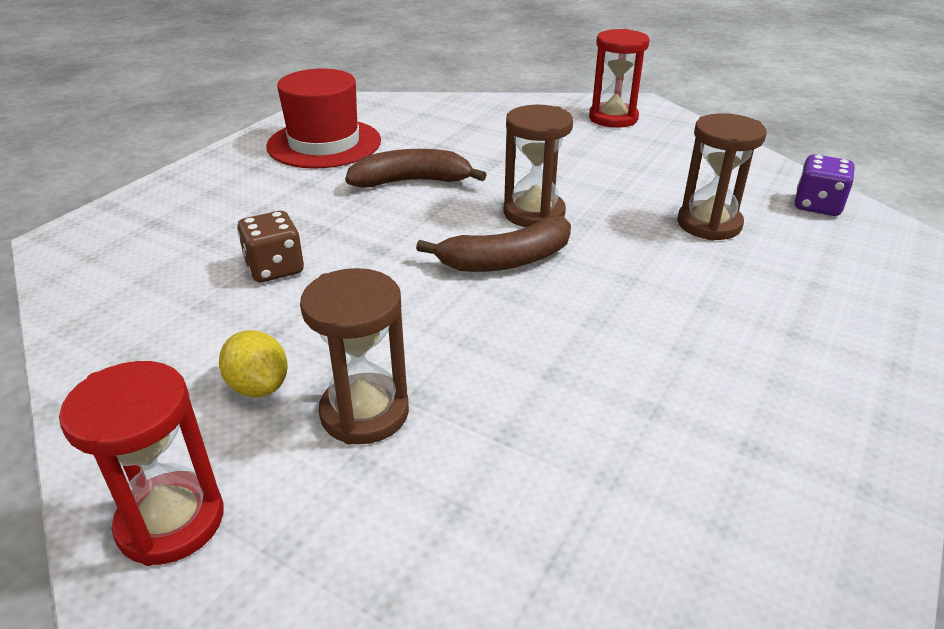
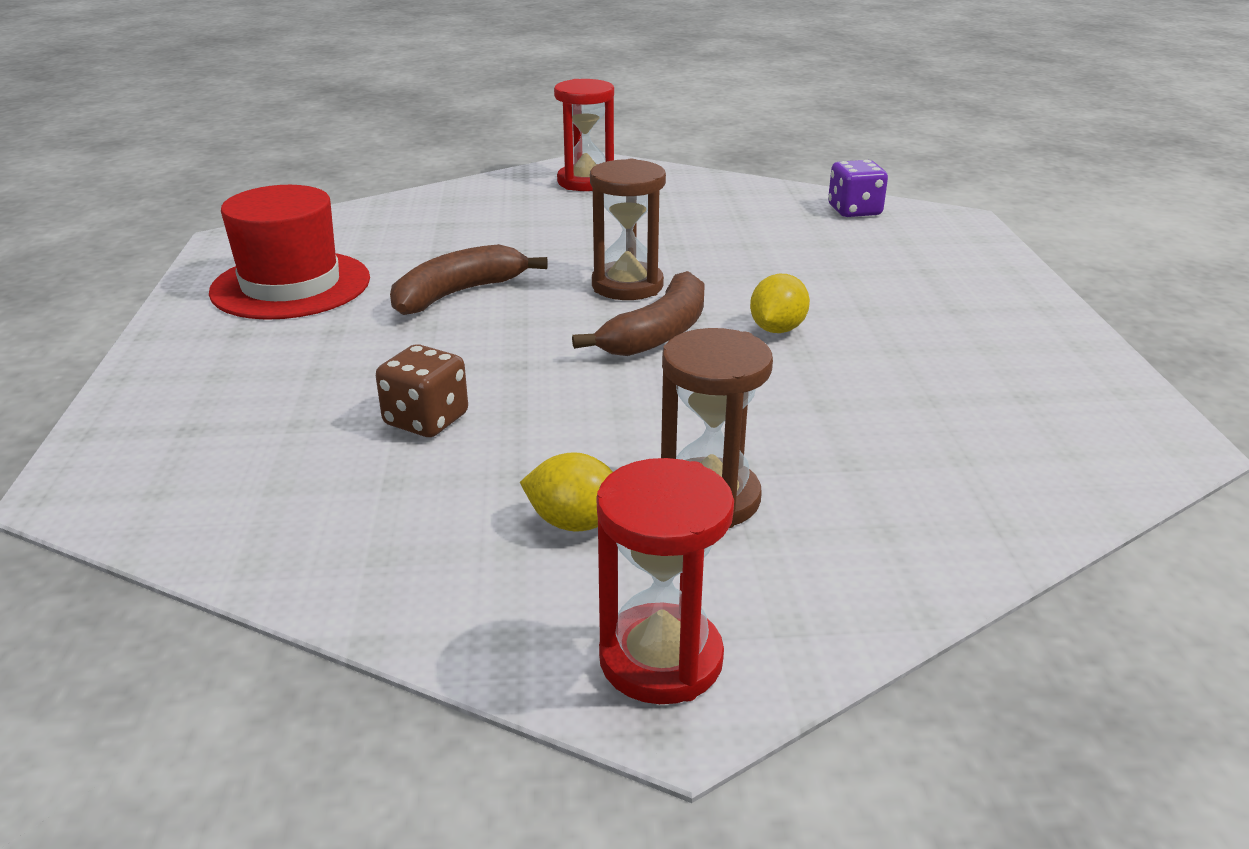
camera: 35 degrees left, 5 degrees down
brown hourglass [677,113,766,241] -> none
none -> yellow lemon [750,274,810,333]

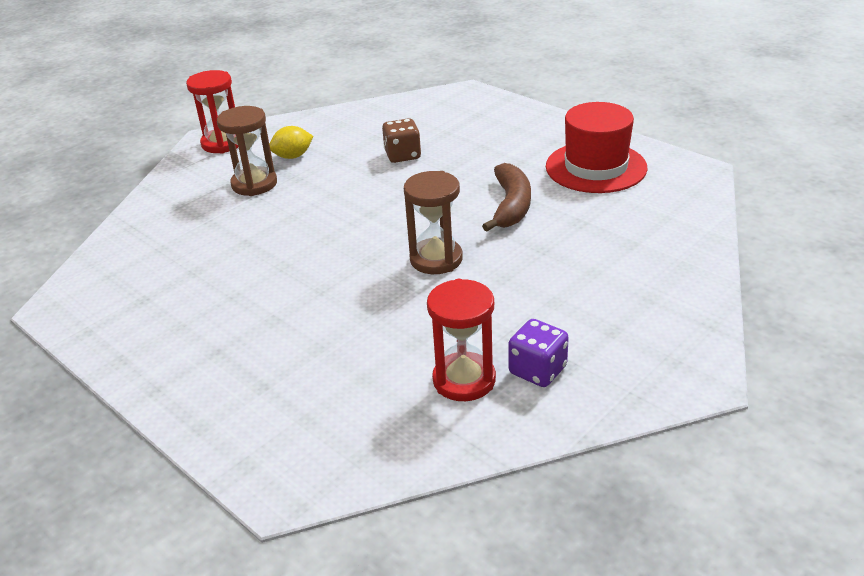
camera: 140 degrees right, 5 degrees up
red hourglass [554,79,614,191] -> red hourglass moved to [427,279,496,401]
brown banana [572,271,704,356] -> none
yellow lemon [750,274,810,333] -> none
purple dice [828,160,888,217] -> purple dice moved to [508,319,569,387]

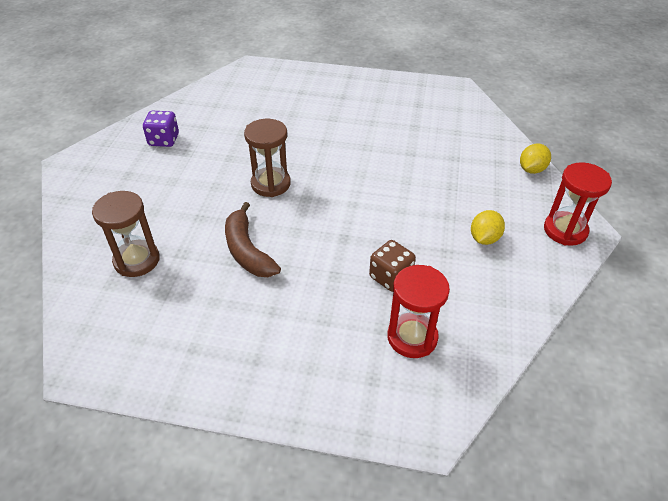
camera: 145 degrees right, 10 degrees up
brown hourglass [217,106,277,196] -> brown hourglass moved to [92,191,160,277]
red hourglass [427,279,496,401] -> red hourglass moved to [388,265,450,358]
red hat [546,102,647,193] -> none
none -> yellow lemon [520,144,551,174]

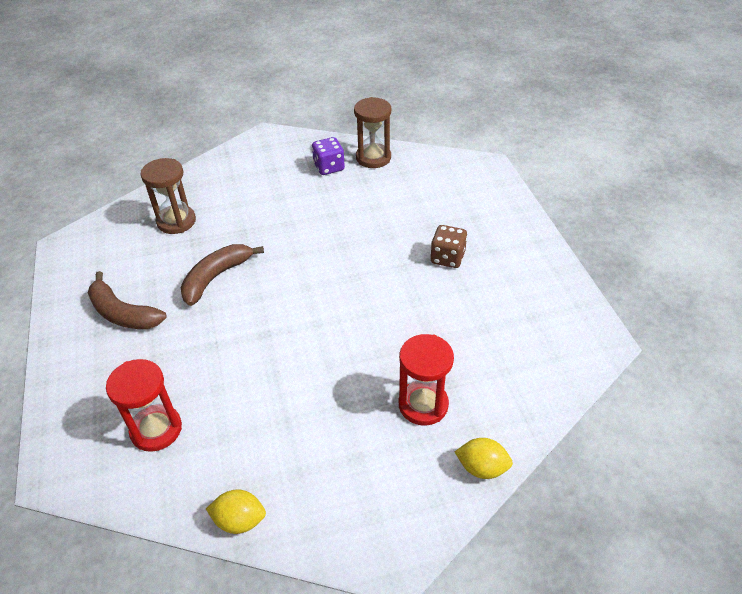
camera: 65 degrees right, 0 degrees up
brown hourglass [244,119,291,197] -> brown hourglass moved to [354,97,391,168]
brown dice [369,240,416,292] -> brown dice moved to [430,225,467,268]
yellow lemon [471,210,505,245] -> yellow lemon moved to [206,490,266,534]
red hourglass [544,162,612,246] -> red hourglass moved to [399,334,454,426]
none -> brown banana [88,271,167,329]

